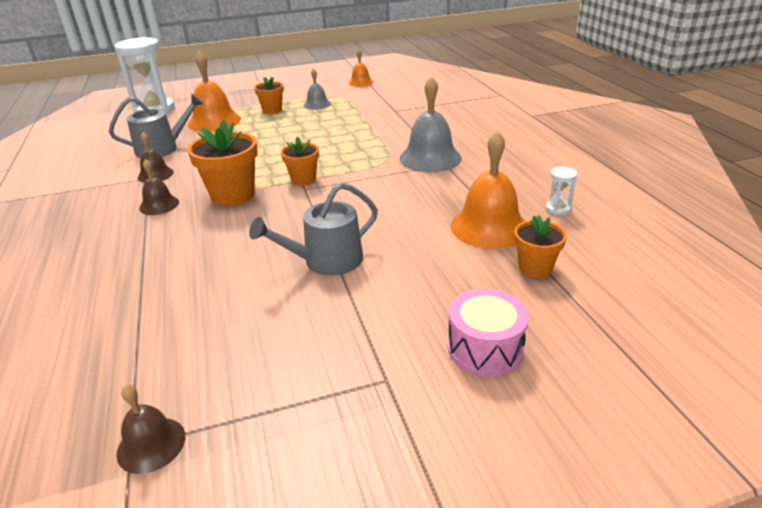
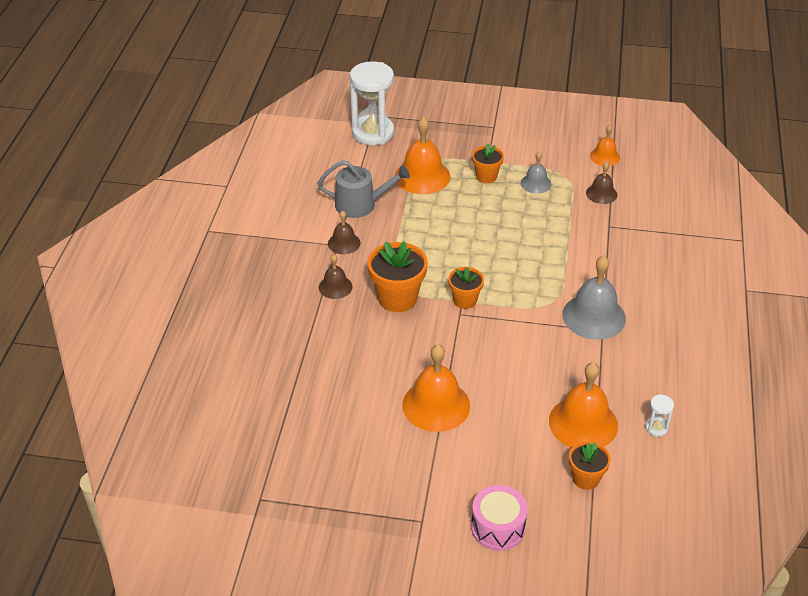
camera: 25 degrees right, 10 degrees up
brown bell [116,385,185,474] -> brown bell moved to [586,161,617,204]
grey watering can [249,182,378,276] -> orange bell [402,344,470,432]

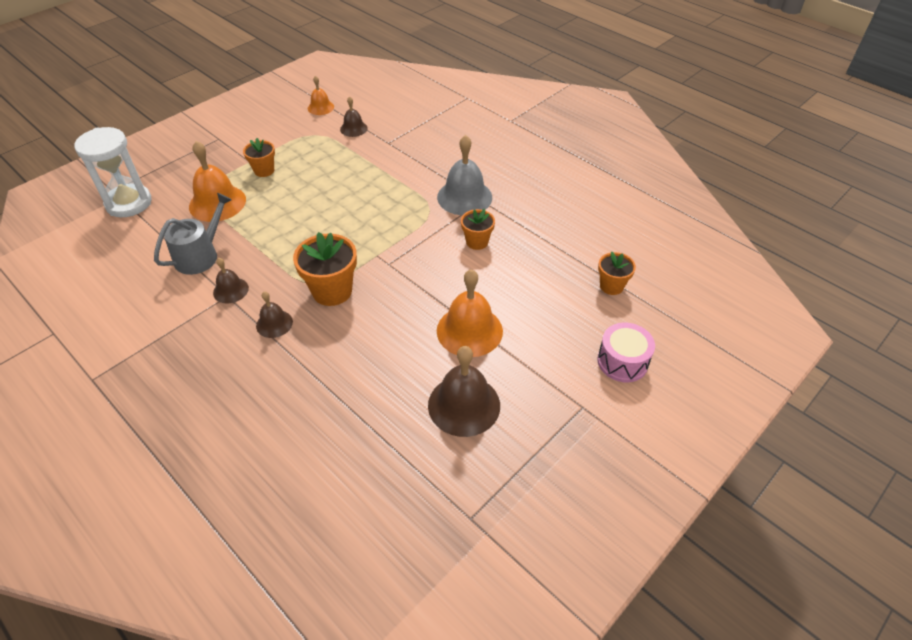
camera: 55 degrees left, 5 degrees up
orange flower pot [448,267,484,309] -> orange flower pot moved to [461,209,495,250]
grey bell [521,151,551,194] -> none
orange bell [549,362,618,448] -> none
white hourglass [645,394,674,437] -> none
none -> brown bell [428,346,500,437]

